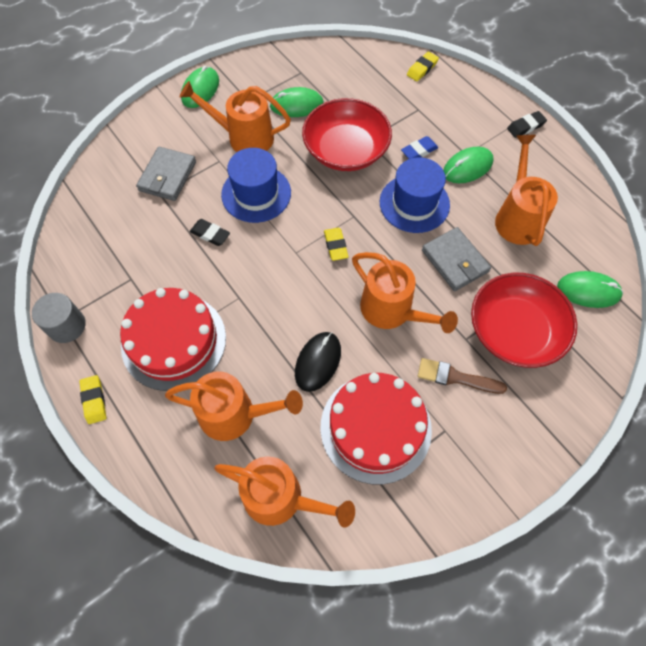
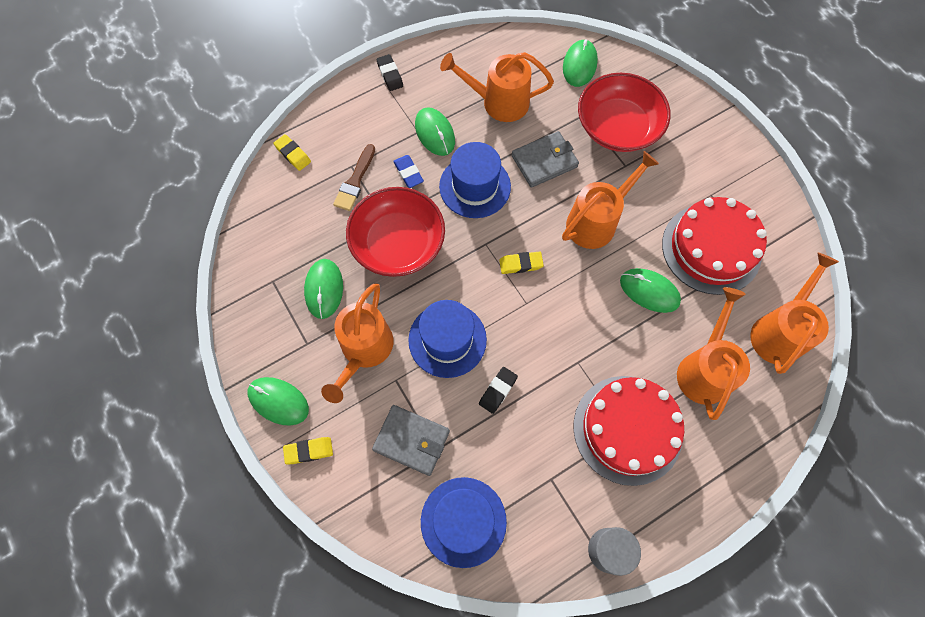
camera: 85 degrees left, 5 degrees up
yellow eraser [79,375,107,424] -> yellow eraser moved to [283,437,333,465]
black mouse [295,332,341,392] -> green mouse [620,268,681,313]
brown brush [418,358,507,394] -> brown brush moved to [333,144,375,211]
none -> blue hat [421,477,507,568]

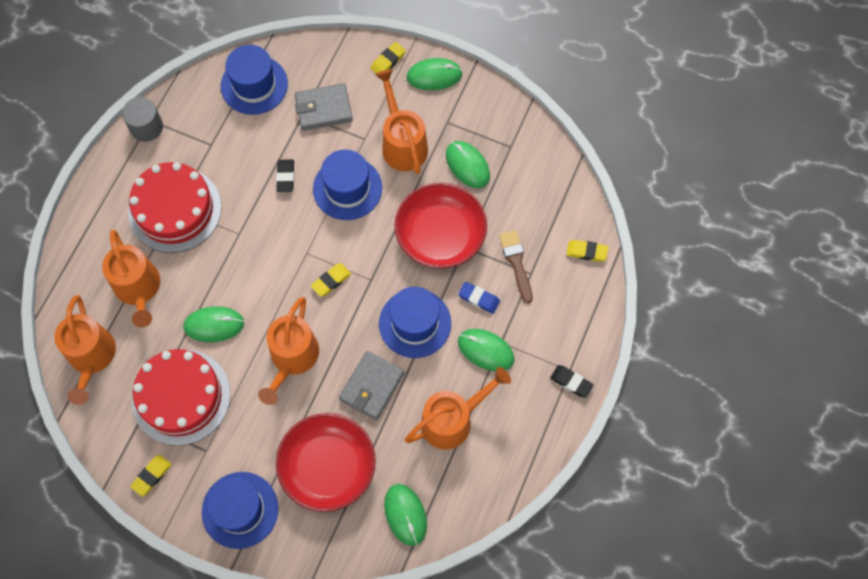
camera: 145 degrees right, 0 degrees up
none -> yellow eraser [130,455,172,496]
none -> blue hat [202,472,279,549]

